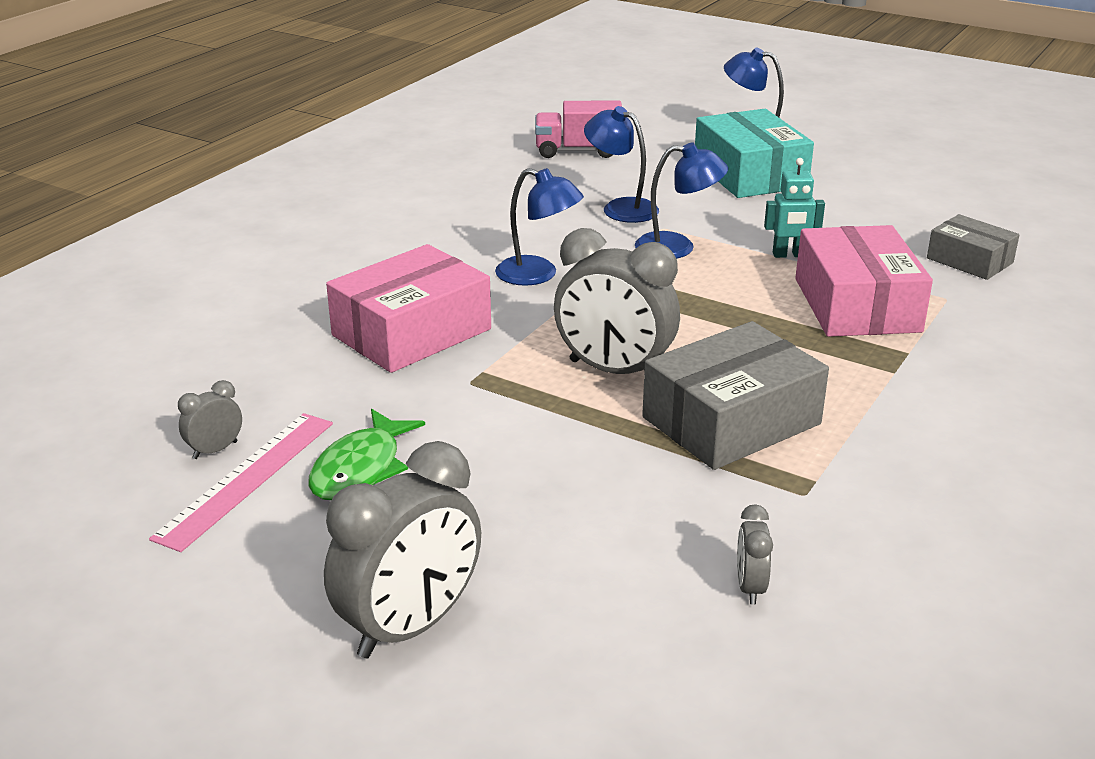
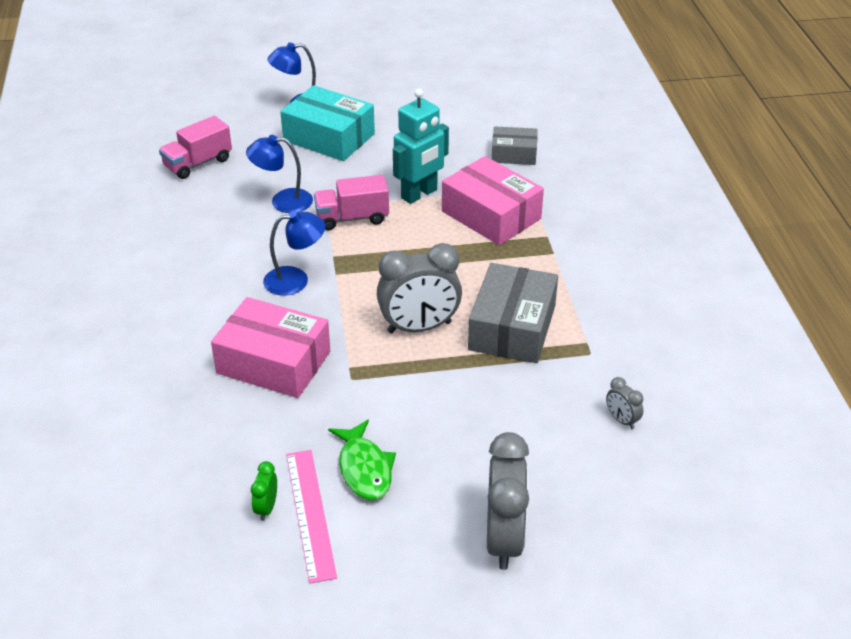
camera: 40 degrees left, 10 degrees up
grey clock [178,380,242,459] -> green clock [251,461,277,521]
pink box [326,244,491,373] -> pink box turned 75 degrees counterclockwise [211,297,330,398]
blue lamp [635,143,728,259] -> pink truck [314,175,389,230]
turquoise robot [764,158,825,258] -> turquoise robot [393,88,449,204], size x1.70

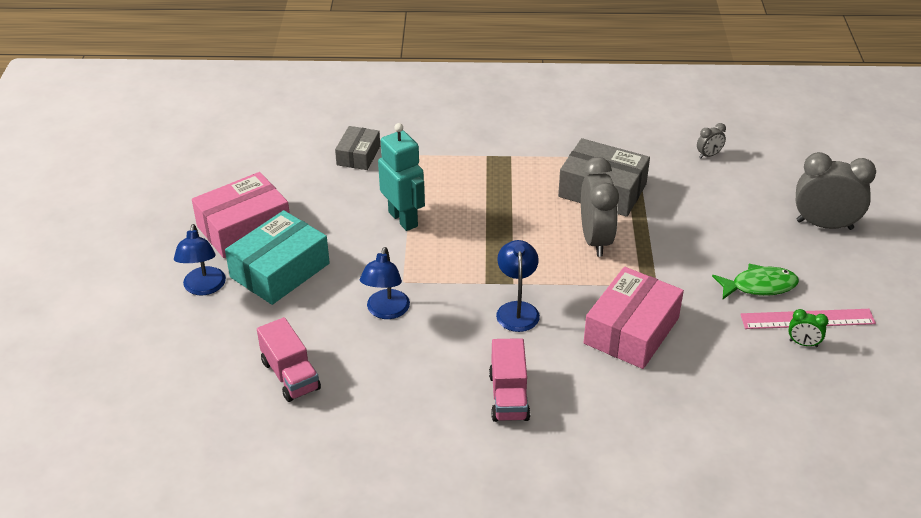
camera: 80 degrees left, 0 degrees up
pink truck [314,175,389,230] -> pink truck moved to [489,338,530,422]
pink box [442,156,544,245] -> pink box moved to [192,172,290,258]

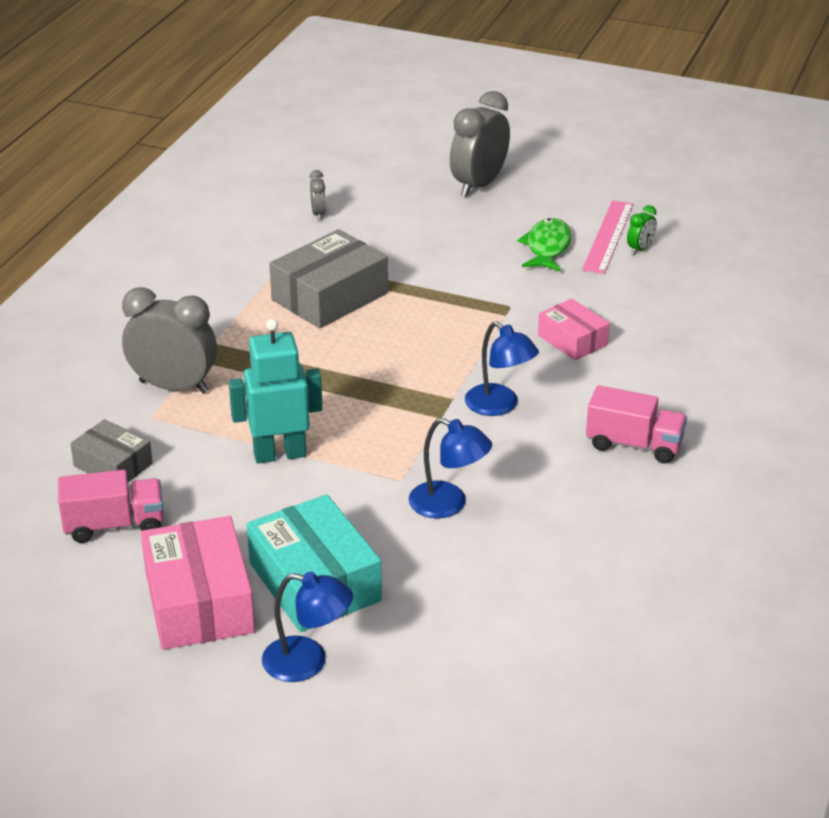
camera: 70 degrees left, 5 degrees down
pink truck [257,317,321,402] -> pink truck moved to [58,470,164,543]
blue lamp [496,240,540,332] -> blue lamp turned 150 degrees counterclockwise [465,321,539,416]
grey clock [581,157,619,257] -> grey clock moved to [122,287,217,394]
pink box [584,267,684,369] -> pink box [538,299,610,360], size x0.59

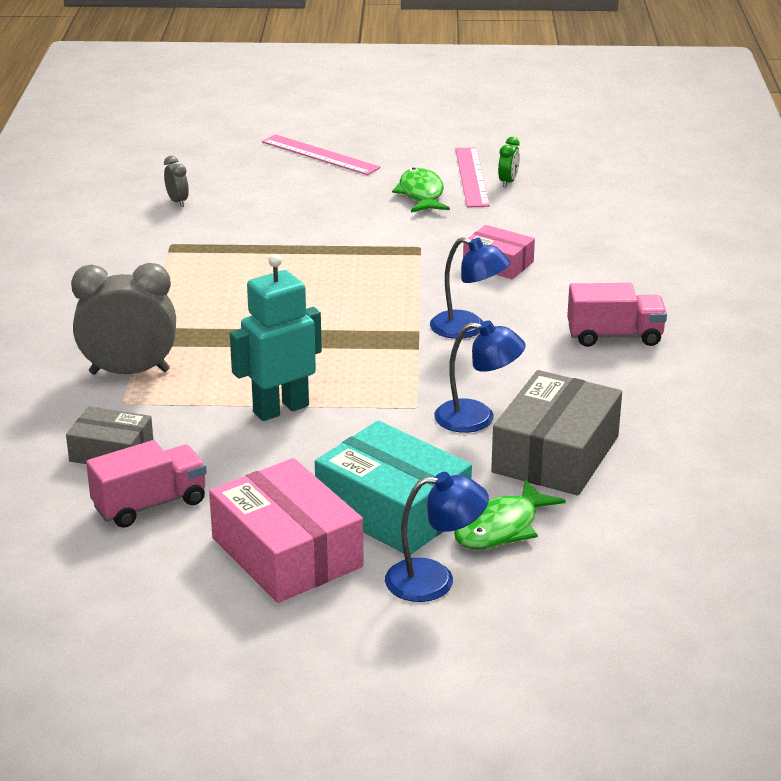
camera: 20 degrees left, 5 degrees down
grey box [269,229,388,329] -> grey box moved to [491,370,622,495]
grey clock [450,91,510,197] -> pink ruler [262,134,381,175]
none -> green fish [454,479,566,549]

